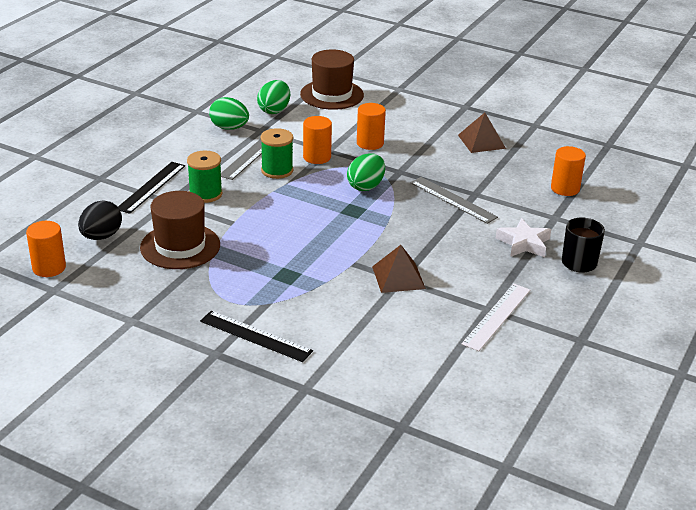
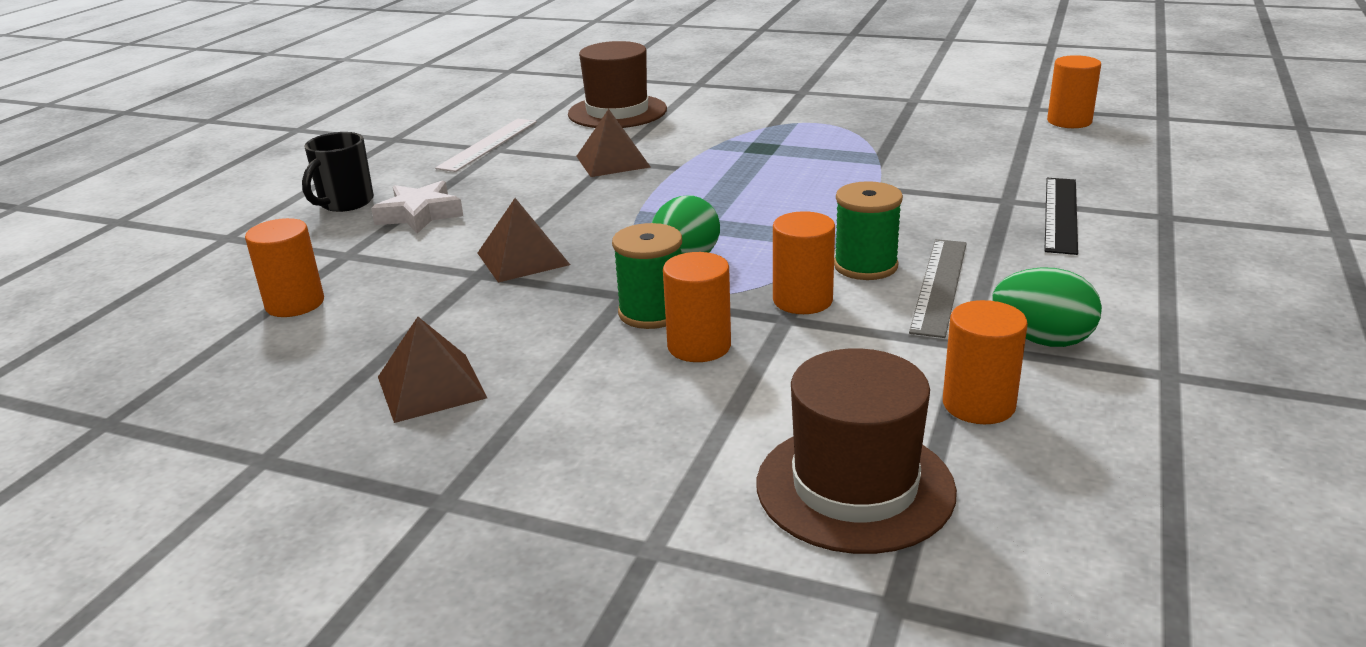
camera: 175 degrees right, 5 degrees down
black egg [78,200,122,240] -> none
brown hat [140,191,220,269] -> brown hat moved to [568,41,667,128]
green spool [187,151,223,203] -> green spool moved to [612,223,682,329]
black ruler [200,311,313,362] -> none
green egg [257,80,290,114] -> orange cylinder [943,300,1028,424]
grey ruler [410,177,498,224] -> brown pyramid [478,198,570,283]

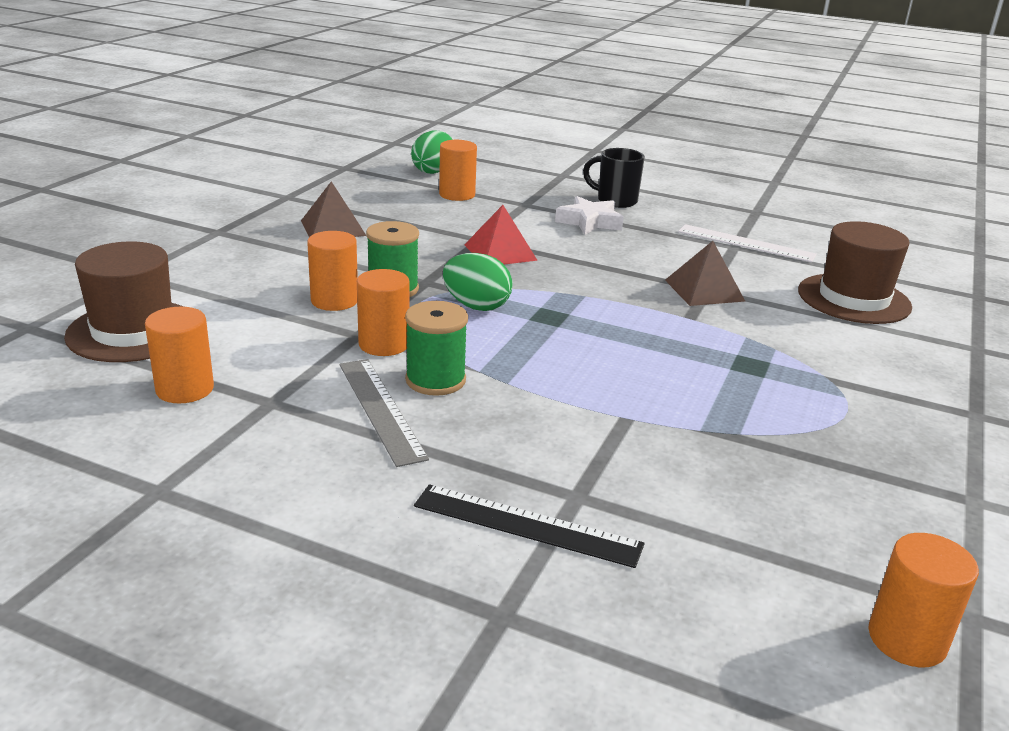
camera: 90 degrees right, 0 degrees up
brown pyramid [478,198,570,283] -> red pyramid [464,205,538,265]
grey ruler [909,239,967,338] -> grey ruler turned 45 degrees clockwise [340,359,429,467]
green egg [992,267,1102,347] -> green egg moved to [411,131,453,174]

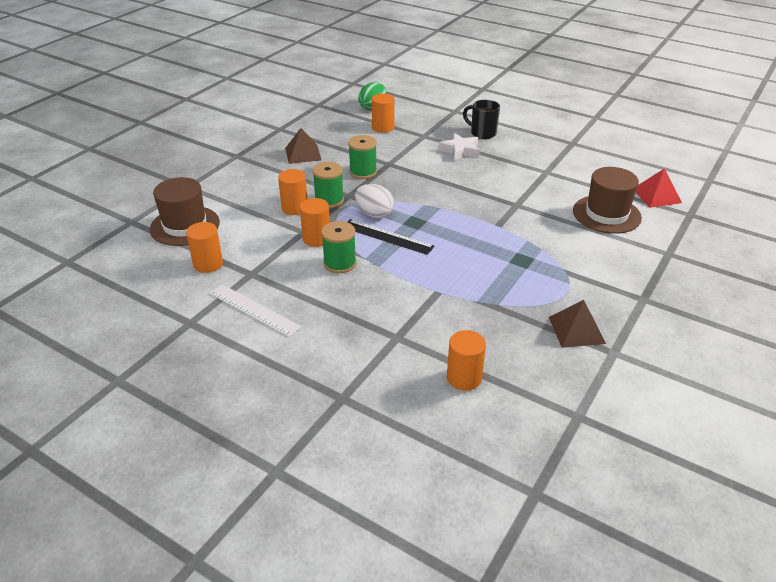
camera: 10 degrees right, 10 degrees up
grey ruler [340,359,429,467] -> none
black ruler [414,484,645,568] -> black ruler moved to [348,219,435,255]
green egg [443,253,512,311] -> white egg [355,184,394,218]
red pyramid [464,205,538,265] -> red pyramid moved to [636,168,682,208]
brown pyramid [665,241,746,306] -> brown pyramid moved to [549,300,606,348]
white ruler [678,224,817,262] -> white ruler moved to [210,284,301,337]
orange cylinder [869,533,979,667] -> orange cylinder moved to [447,330,486,391]
none -> green spool [348,135,377,179]

